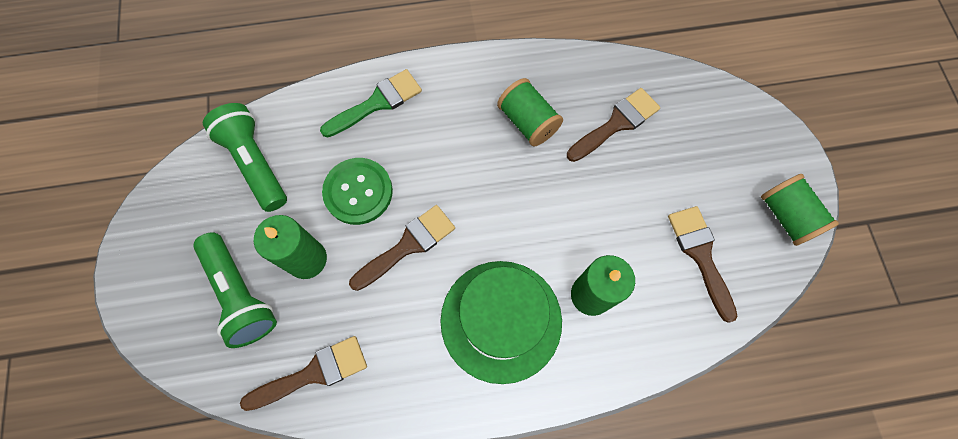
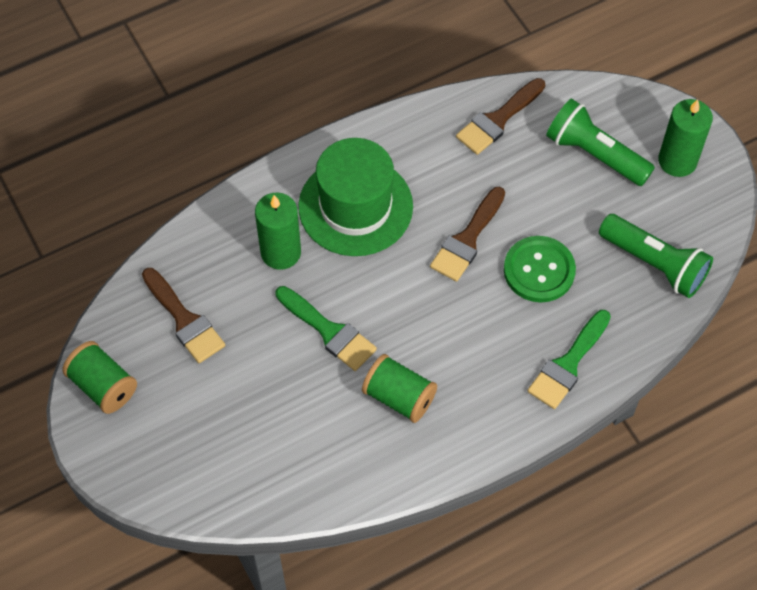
camera: 160 degrees right, 10 degrees down
green candle [254,215,327,279] -> green candle moved to [658,99,713,177]
brown brush [567,88,660,162] -> none
none -> green brush [275,286,377,371]

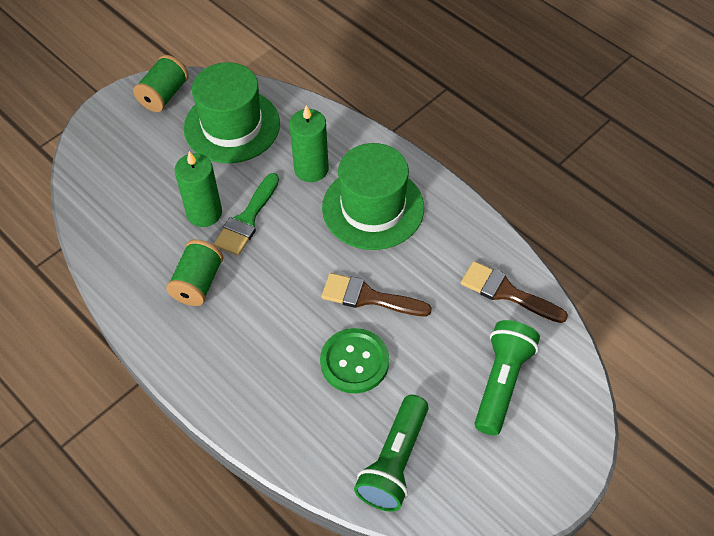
camera: 75 degrees right, 5 degrees down
brown brush [142,268,225,363] -> green hat [184,62,280,163]
green brush [527,310,611,409] -> none
green candle [658,99,713,177] -> green candle moved to [175,151,222,227]

